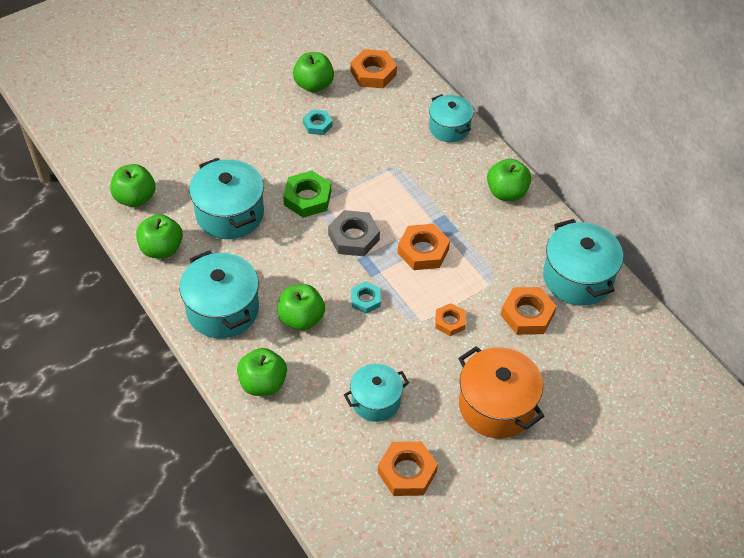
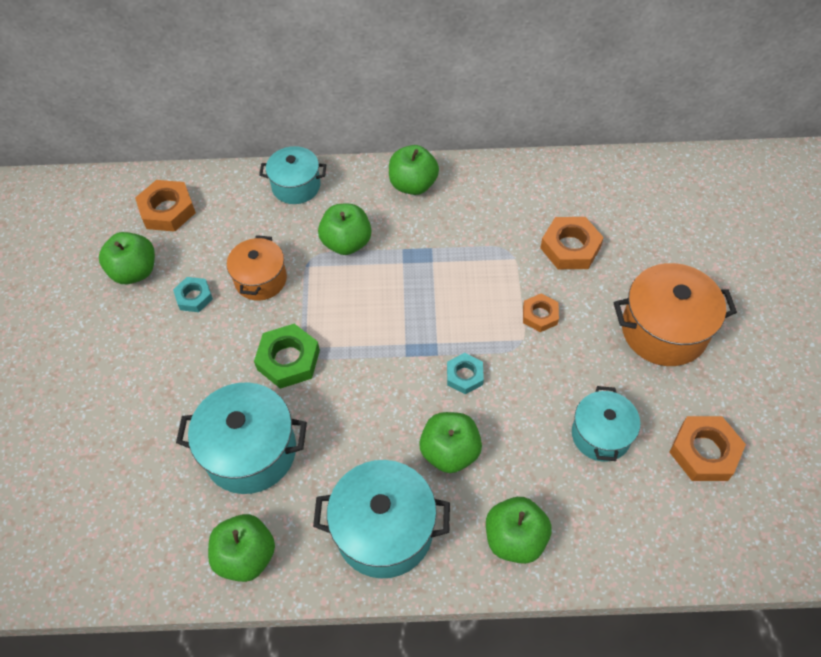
camera: 55 degrees left, 5 degrees up
green apple [110,164,155,207] -> green apple moved to [318,204,372,255]
grey nut [328,210,380,256] -> none
orange nut [398,224,450,270] -> none
turquoise pot [543,219,623,306] -> none
none -> orange pot [227,235,287,301]

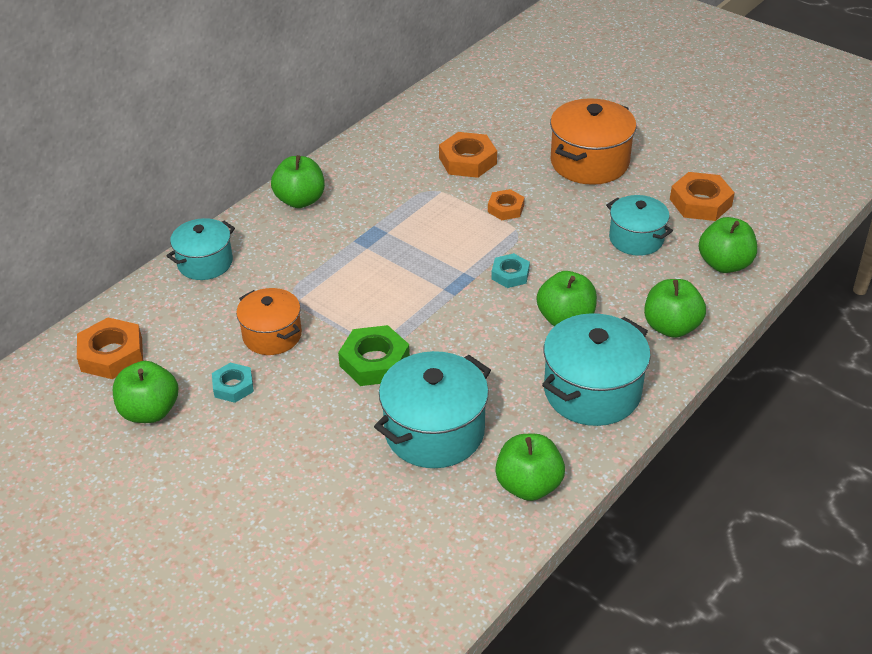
camera: 50 degrees left, 15 degrees down
green apple [318,204,372,255] -> green apple moved to [699,217,757,273]

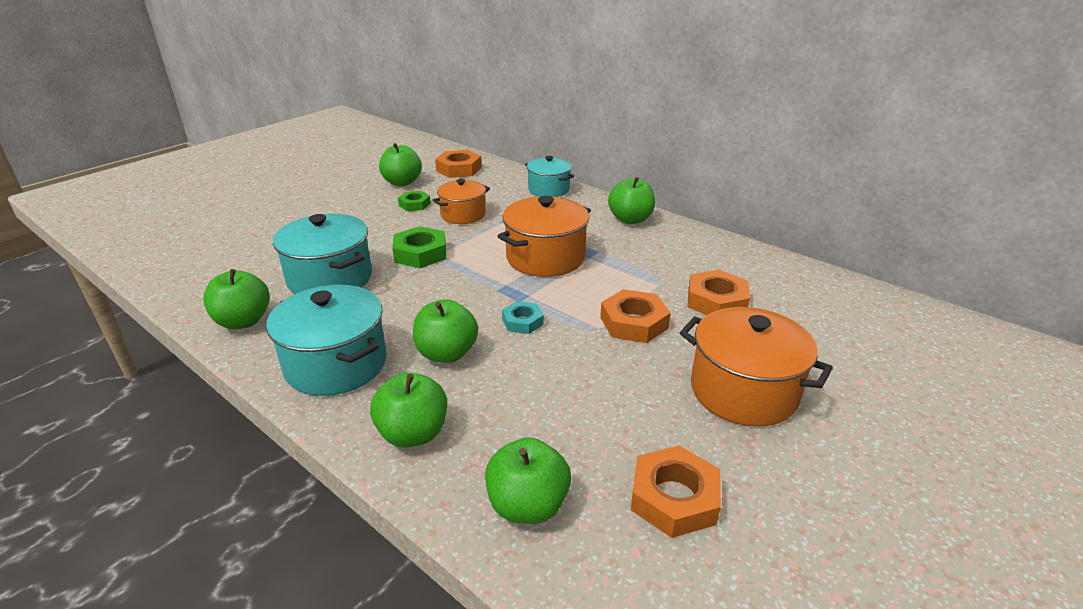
camera: 90 degrees right, 10 degrees down
turquoise nut [212,362,254,403] -> green nut [398,191,431,211]
orange nut [488,189,525,220] -> orange nut [600,289,671,343], size x1.61
turquoise pot [606,195,673,256] -> none
none -> orange pot [498,196,591,277]

